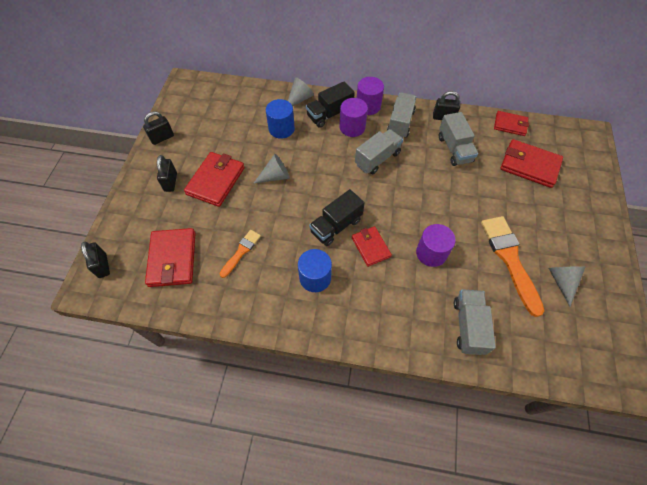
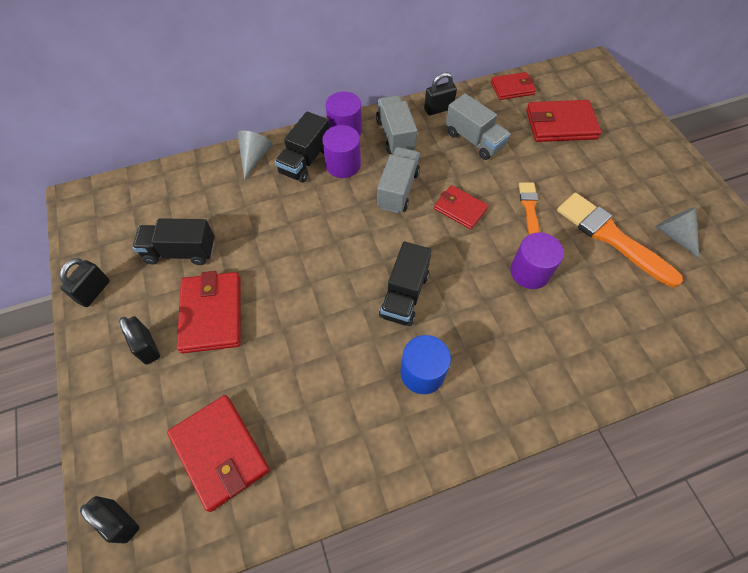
camera: 30 degrees left, 0 degrees up
orange brush [220,230,261,278] -> orange brush moved to [519,182,539,235]
grey cone [253,154,290,184] -> none
blue cylinder [266,99,295,139] -> none
red wallet [352,226,392,267] -> red wallet moved to [434,185,488,229]
grey truck [454,289,496,355] -> none
none -> black truck [132,218,215,265]

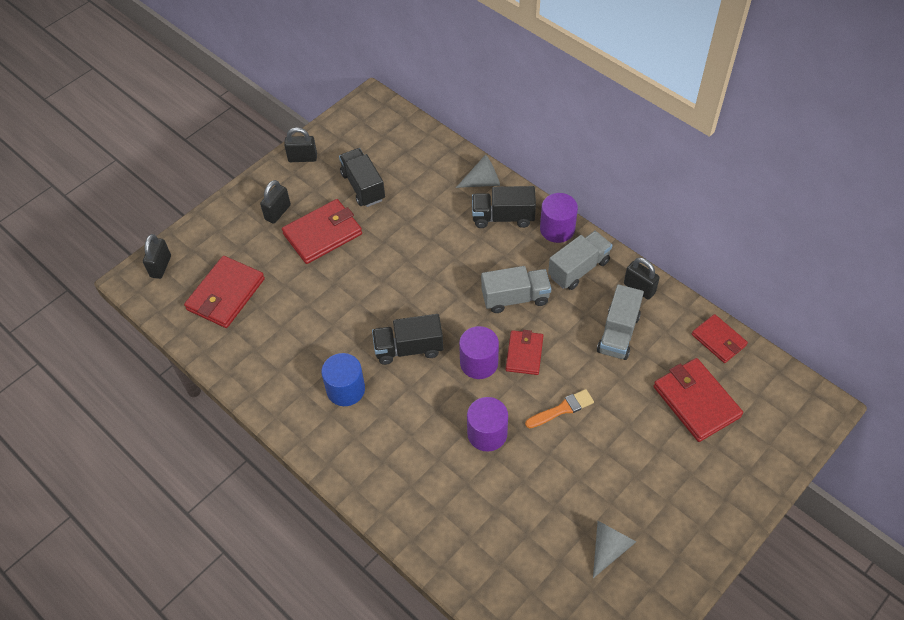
camera: 65 degrees right, 5 degrees down
purple cylinder [322,125,361,178] -> purple cylinder moved to [459,326,499,379]
orange brush [557,193,683,287] -> none

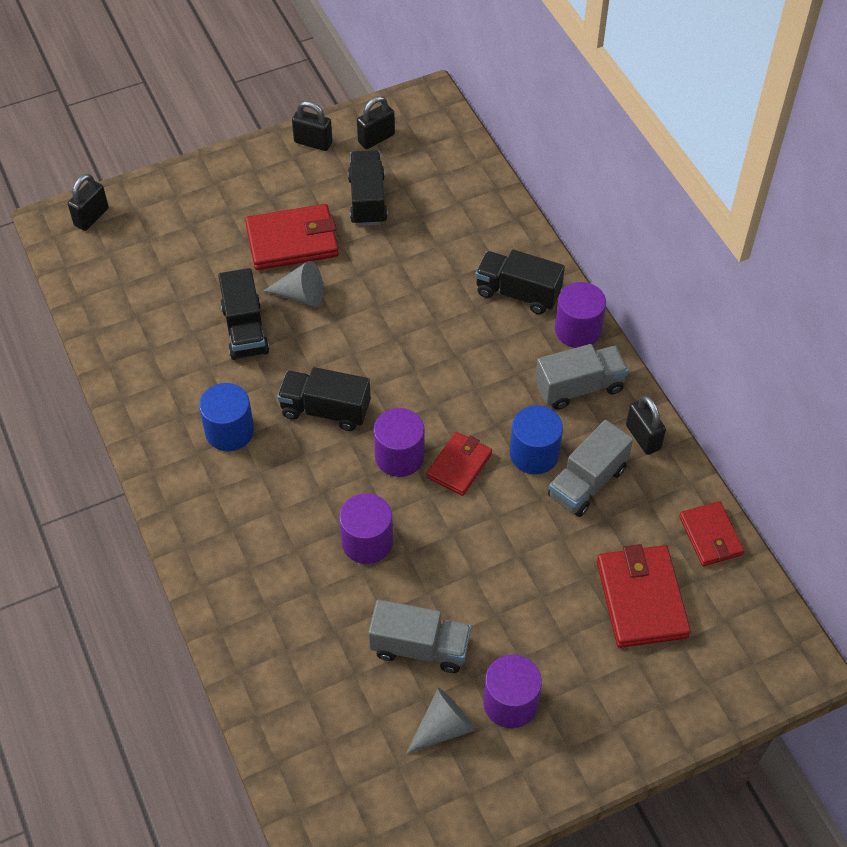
camera: 20 degrees right, 0 degrees up
red wallet [184,256,265,328] -> none
black padlock [260,180,291,224] -> black padlock moved to [357,96,395,149]
grey cone [456,155,500,188] -> grey cone moved to [264,261,323,307]
grey truck [481,266,551,313] -> grey truck moved to [368,600,471,673]
orange brush [525,389,594,428] -> none
none -> black truck [218,268,269,360]
none -> purple cylinder [483,655,542,728]
none -> blue cylinder [510,406,563,474]

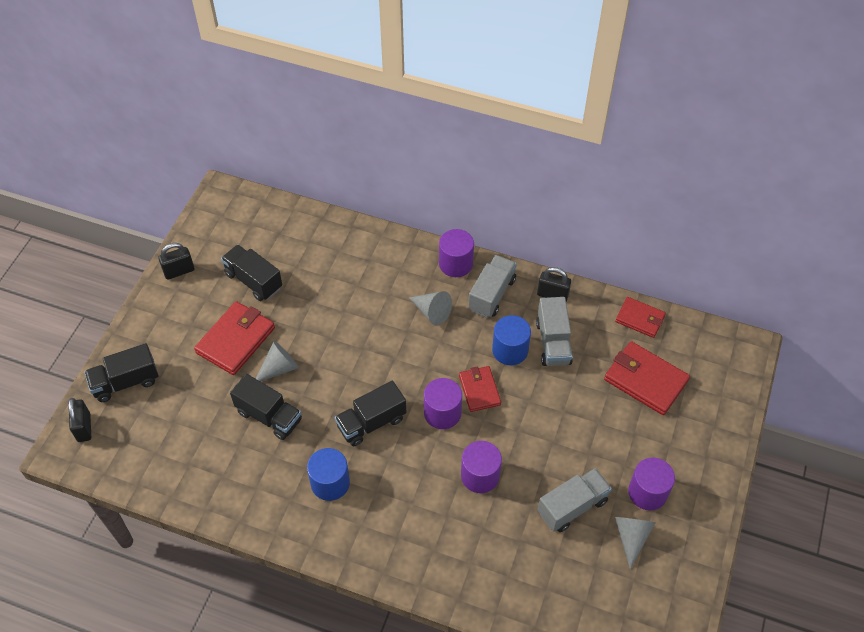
camera: 45 degrees left, 0 degrees up
black padlock [357,96,395,149] -> none
black truck [475,250,565,314] -> black truck moved to [84,343,159,402]
none -> grey cone [409,291,452,326]

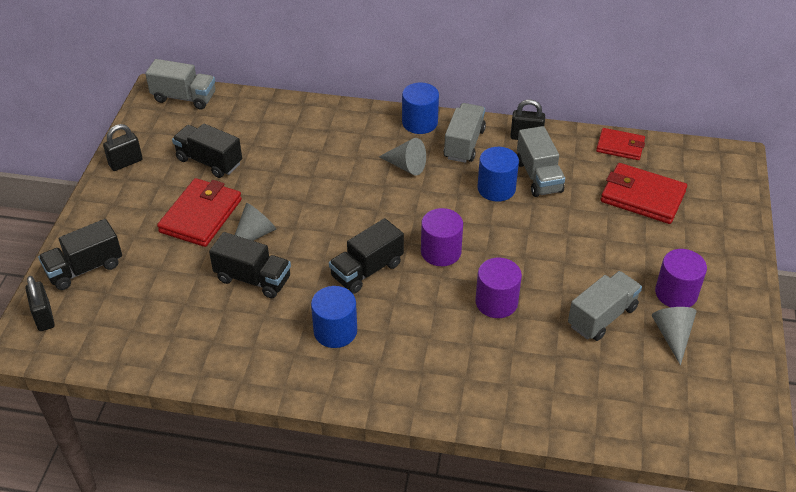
camera: 10 degrees left, 10 degrees down
purple cylinder [439,229,474,277] -> blue cylinder [402,83,439,134]
red wallet [459,366,501,412] -> none
none -> grey truck [145,59,215,109]

